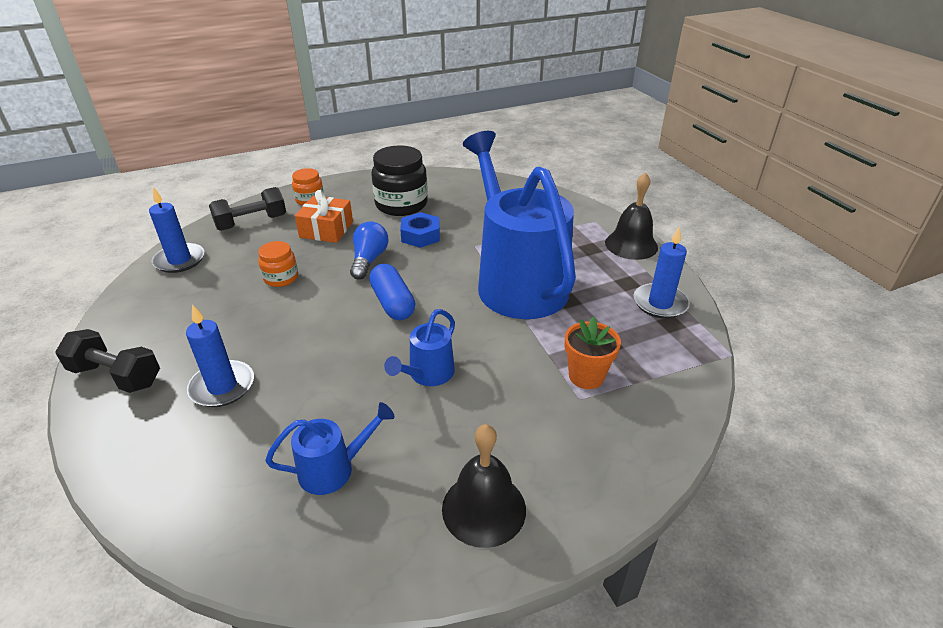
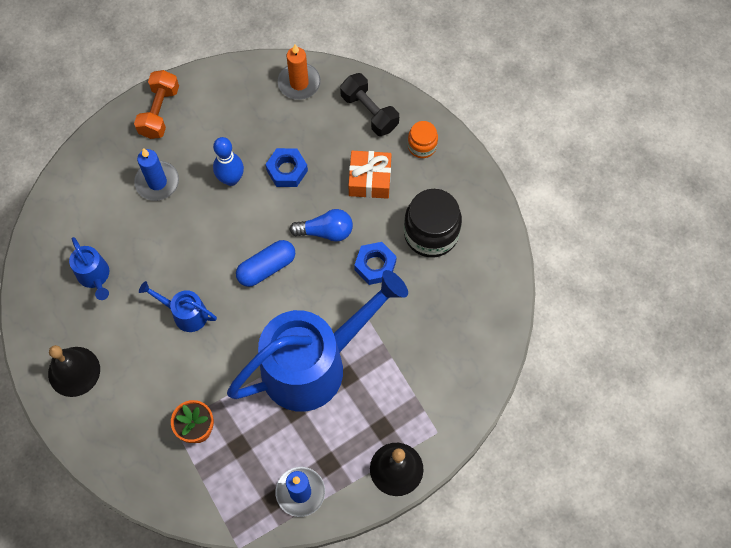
camera: 80 degrees right, 30 degrees up
black dumbbell [55,329,160,393] -> orange dumbbell [134,70,179,139]
blue candle [149,187,205,273] -> orange candle [278,44,321,100]
orange jar [258,241,298,287] -> blue nut [265,148,308,187]
none -> blue bowling pin [213,137,244,186]

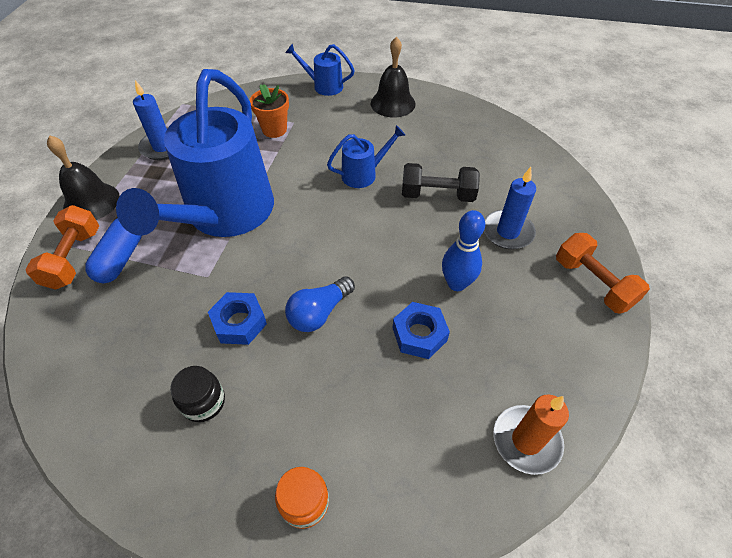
camera: 135 degrees right, 15 degrees down
blue watering can [69,237,109,300] -> blue watering can moved to [285,44,355,96]
blue capsule [236,240,295,287] -> blue capsule moved to [85,218,142,283]
black dumbbell [340,73,399,136] -> black dumbbell moved to [402,163,480,202]
orange gift [348,151,392,199] -> none
black jar [404,189,462,258] -> black jar [170,366,225,422], size x0.55
none -> orange dumbbell [25,205,99,290]

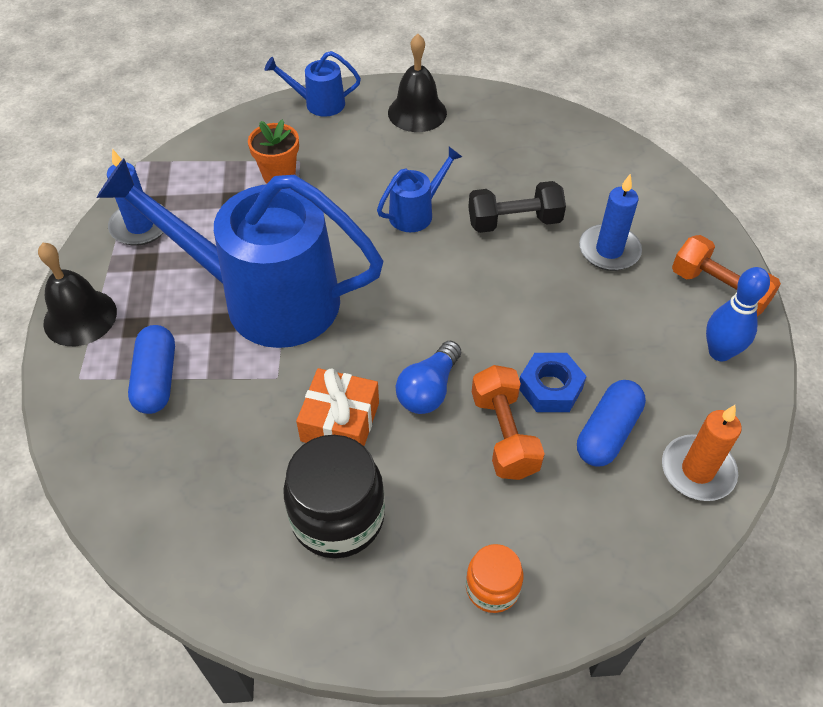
camera: 15 degrees left, 0 degrees up
orange dumbbell [25,205,99,290] -> orange dumbbell moved to [472,365,545,480]
blue watering can [116,69,274,237] -> blue watering can turned 105 degrees clockwise [96,158,383,348]
black jar [170,366,225,422] -> black jar [283,435,385,558], size x1.82
blue nut [208,292,267,345] -> orange gift [296,368,379,446]
blue bowling pin [442,210,485,291] -> blue bowling pin moved to [706,267,770,361]
none -> blue capsule [577,380,646,466]

